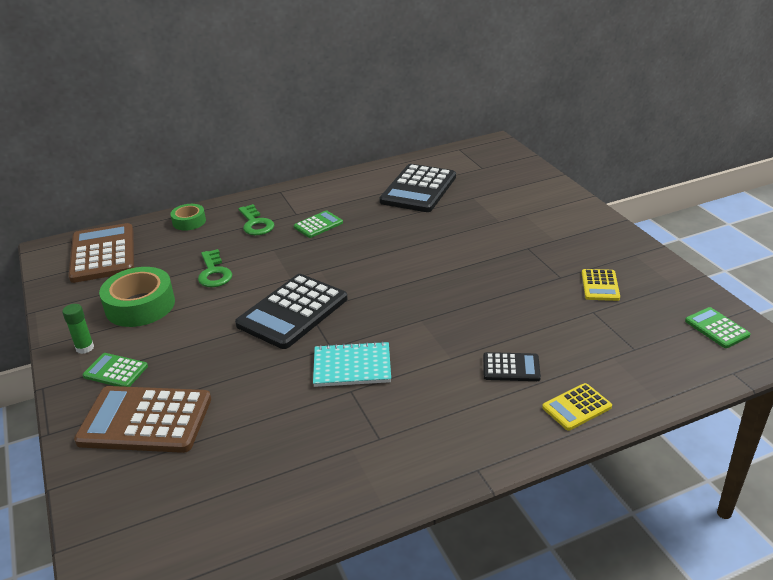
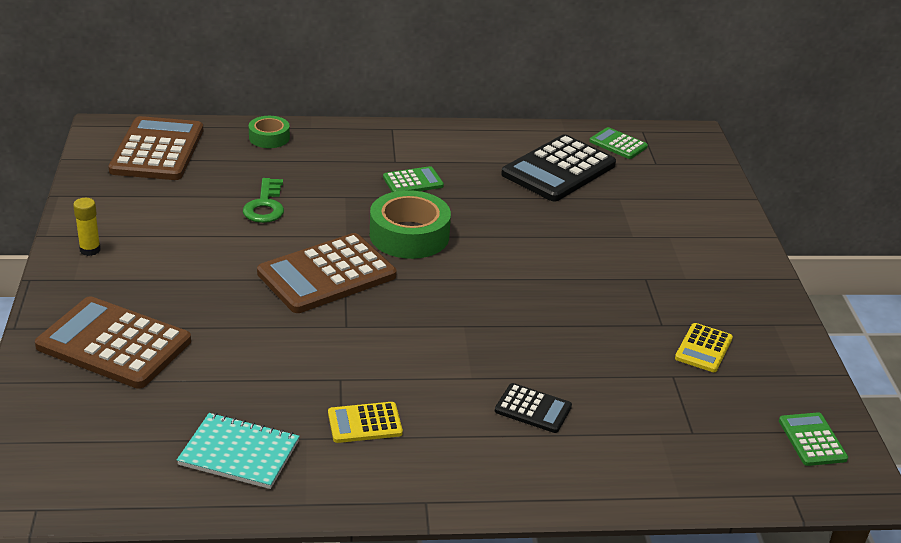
camera: 15 degrees right, 0 degrees up
green glue stick [62,304,94,354] -> yellow glue stick [73,198,101,256]
green calculator [83,353,148,387] -> green calculator moved to [589,127,648,159]
green tape [99,267,175,327] -> green tape moved to [370,190,451,259]
black calculator [235,274,348,349] -> brown calculator [257,233,397,313]
green key [238,204,274,235] -> none
turquoise notebook [313,341,391,387] -> turquoise notebook moved to [177,413,300,489]
yellow calculator [542,383,612,430] -> yellow calculator moved to [328,402,403,443]

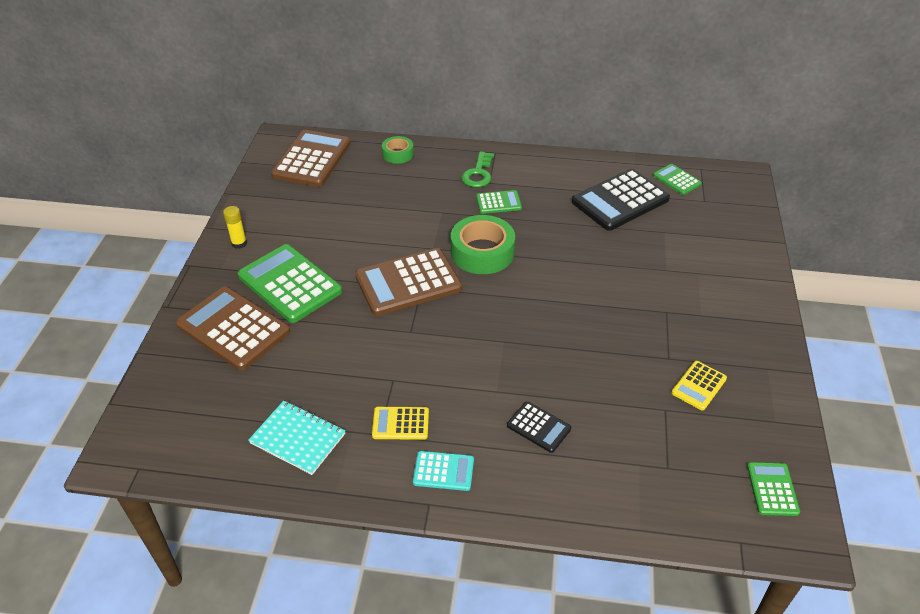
camera: 15 degrees right, 10 degrees up
green key [243,178,284,223] -> green key moved to [461,151,494,187]
none -> green calculator [238,244,342,323]
none -> turquoise calculator [413,451,474,491]

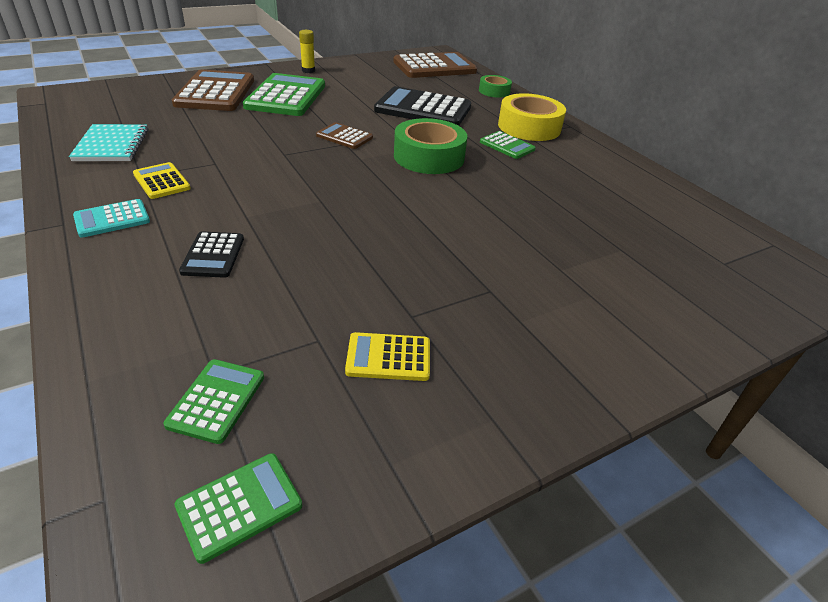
camera: 50 degrees right, 5 degrees down
brown calculator [355,248,462,316] -> brown calculator [316,122,373,149], size x0.50
turquoise calculator [413,451,474,491] -> turquoise calculator turned 90 degrees clockwise [73,199,150,238]
green key [461,151,494,187] -> yellow tape [498,93,566,141]
black calculator [572,169,670,231] -> black calculator moved to [374,86,471,126]
green calculator [653,164,702,195] -> green calculator moved to [163,359,264,444]

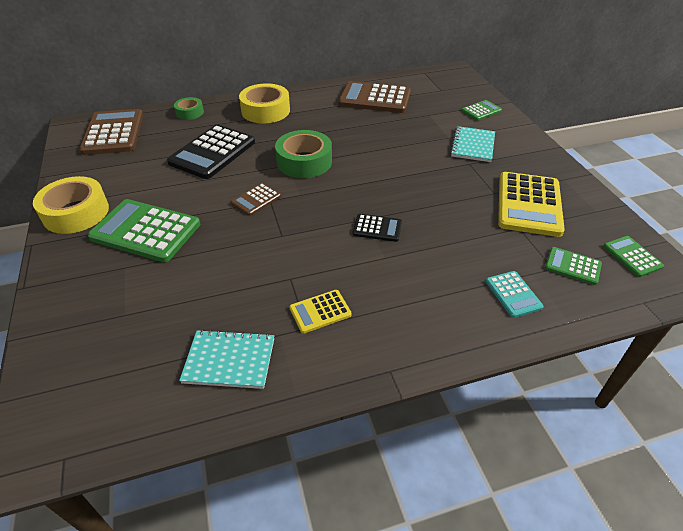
camera: 75 degrees left, 5 degrees up
turquoise calculator [73,199,150,238] -> turquoise calculator moved to [486,271,544,318]
brown calculator [172,70,254,111] -> brown calculator moved to [339,81,411,113]
black calculator [179,231,244,278] -> black calculator moved to [353,214,402,242]
yellow glue stick [299,30,315,73] -> yellow tape [33,176,109,234]
yellow calculator [345,332,430,381] -> yellow calculator [498,172,565,237], size x1.99
green calculator [480,131,536,159] -> green calculator moved to [462,100,502,121]
none -> turquoise notebook [450,126,495,162]

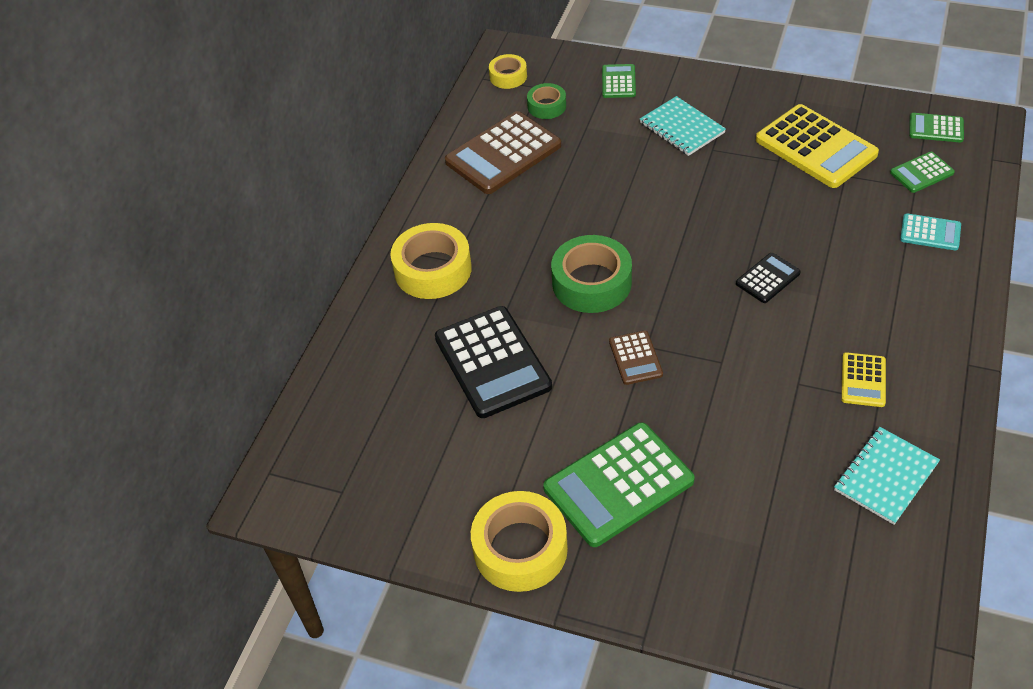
camera: 50 degrees left, 5 degrees up
brown calculator [79,109,143,155] -> none
green tape [174,97,204,120] -> green tape moved to [527,83,566,119]
none -> yellow tape [489,54,527,89]

